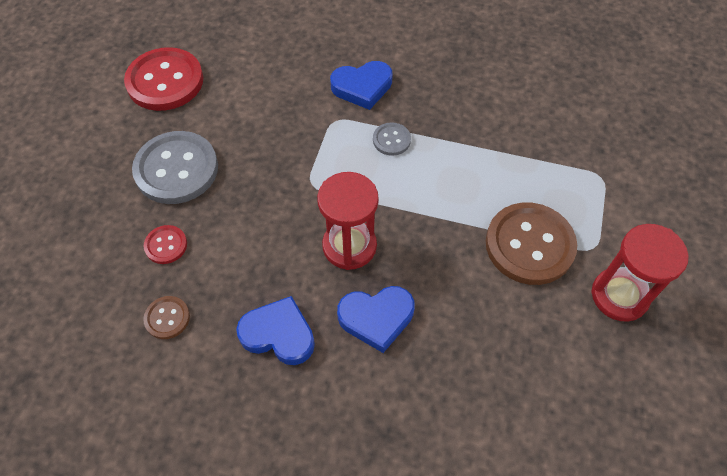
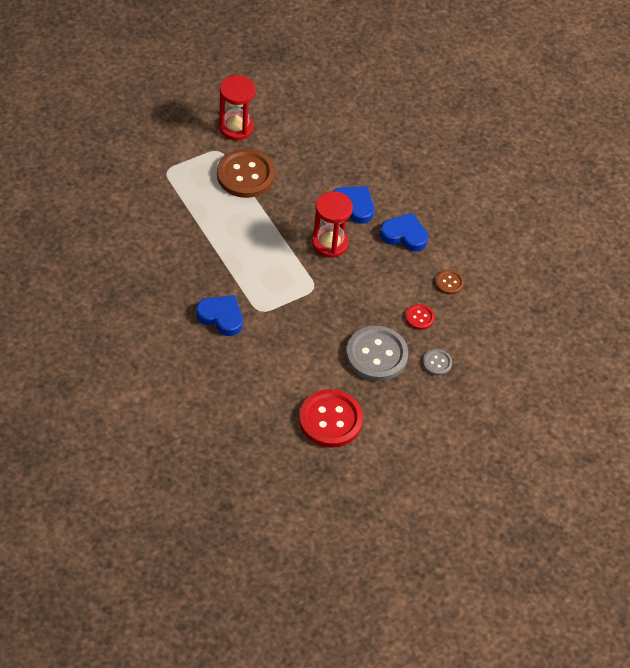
camera: 140 degrees left, 5 degrees down
blue heart [236,296,315,365] -> blue heart turned 135 degrees clockwise [380,213,428,251]
grey button [373,122,411,156] -> grey button moved to [423,349,452,376]

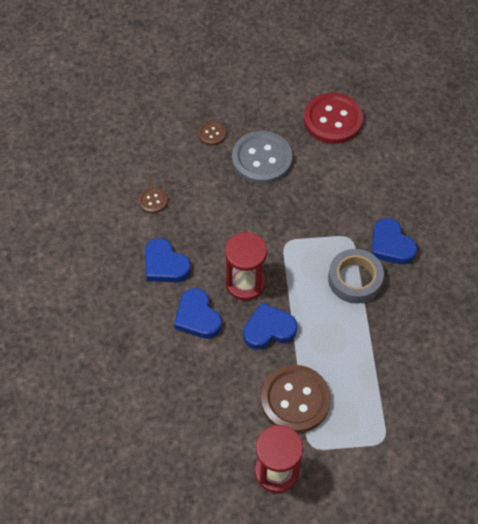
camera: 150 degrees left, 5 degrees up
red button [406,304,435,330] -> none
grey button [423,349,452,376] -> brown button [198,121,226,146]
none -> blue heart [243,303,298,349]
none -> grey tape [328,249,384,303]

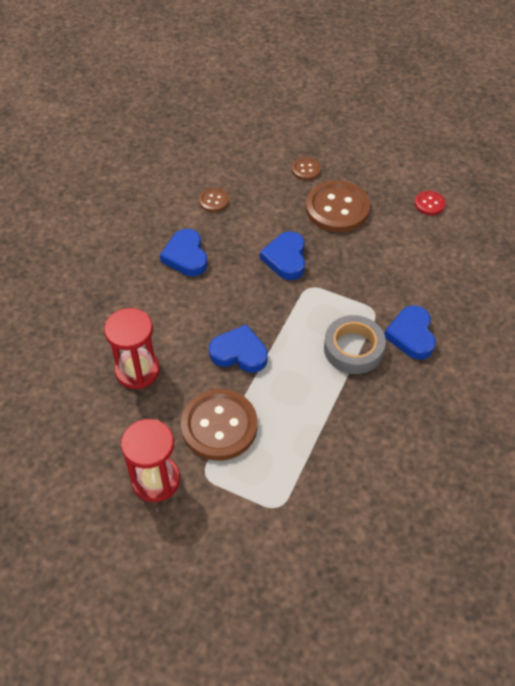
camera: 30 degrees right, 5 degrees down
blue heart [174,288,222,339] -> blue heart moved to [260,231,305,280]
red hourglass [225,232,267,301] -> red hourglass moved to [104,308,160,389]
grey button [232,131,292,184] -> brown button [306,181,370,232]
red button [304,93,363,144] -> red button [415,191,445,215], size x0.47

